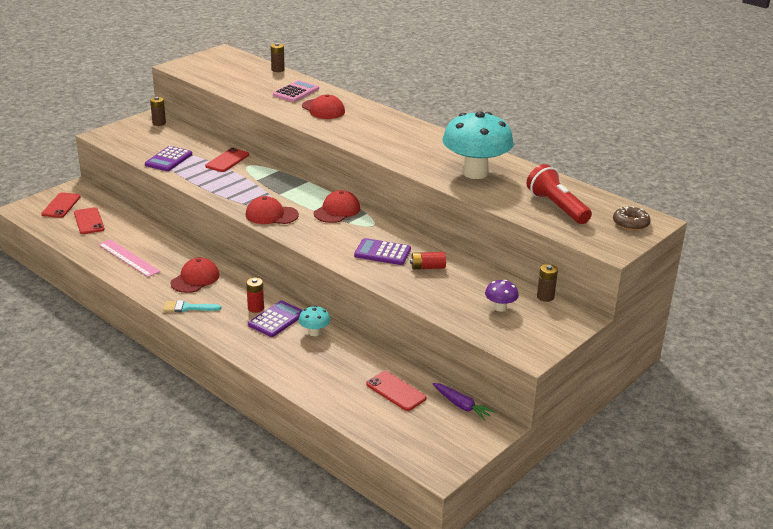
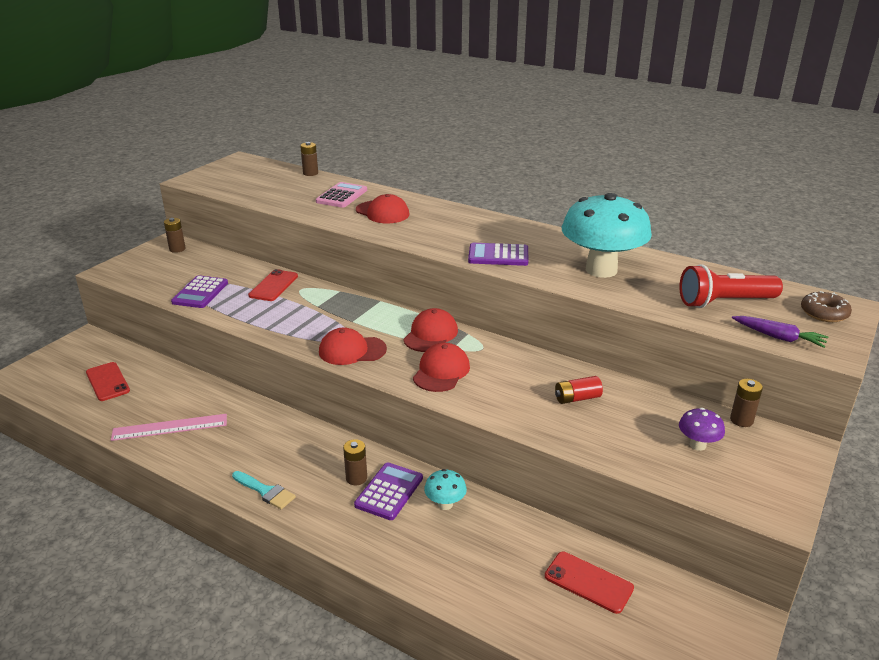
camera: 10 degrees left, 0 degrees up
red phone [41,192,81,218] -> none
pink ruler [98,239,160,277] -> pink ruler turned 45 degrees counterclockwise [111,414,227,441]
turquoise brush [163,300,221,312] -> turquoise brush turned 135 degrees counterclockwise [232,471,296,509]
red cap [171,257,219,293] -> red cap moved to [413,343,470,392]
red battery [246,277,264,313] -> brown battery [343,439,367,485]
purple calculator [354,238,411,265] -> purple calculator moved to [468,243,529,266]
purple carrot [432,383,495,421] -> purple carrot moved to [732,316,828,348]
red flashlight [527,164,592,224] -> red flashlight turned 60 degrees counterclockwise [679,264,783,308]

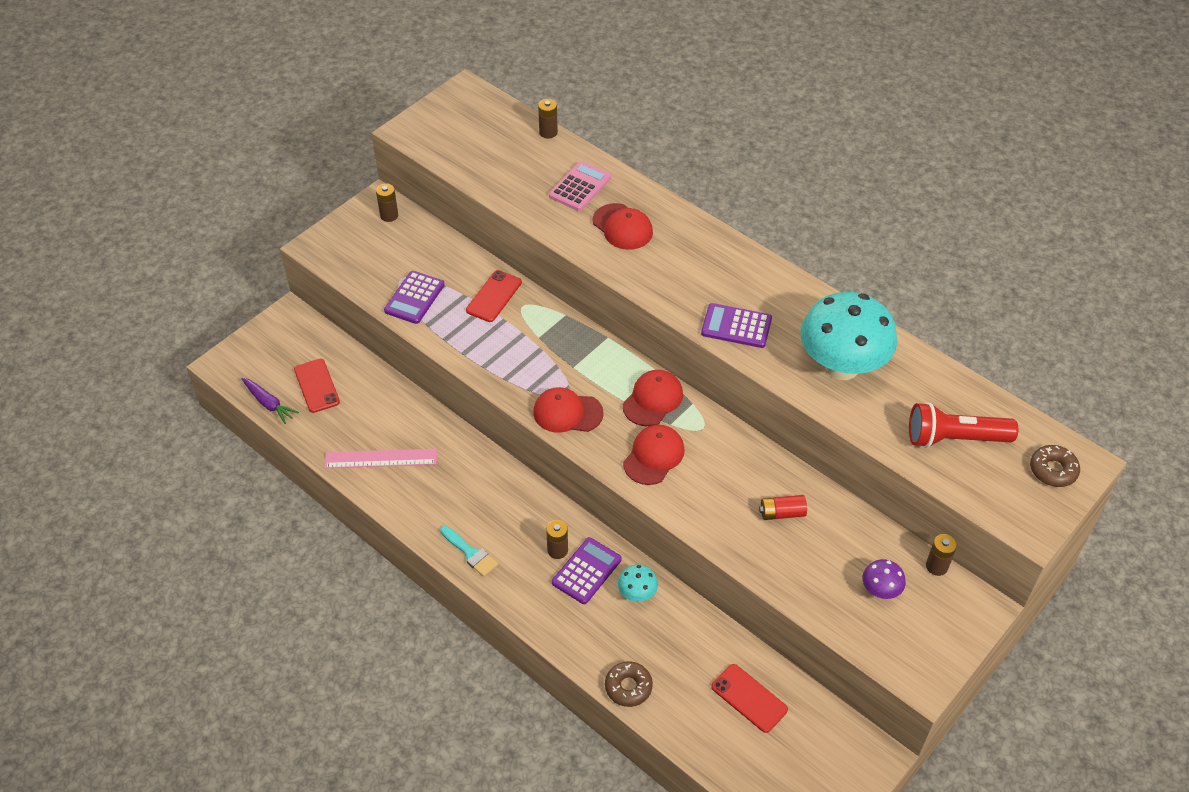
camera: 10 degrees right, 20 degrees up
purple carrot [732,316,828,348] -> purple carrot moved to [241,378,299,424]
none -> brown donut [605,661,653,707]

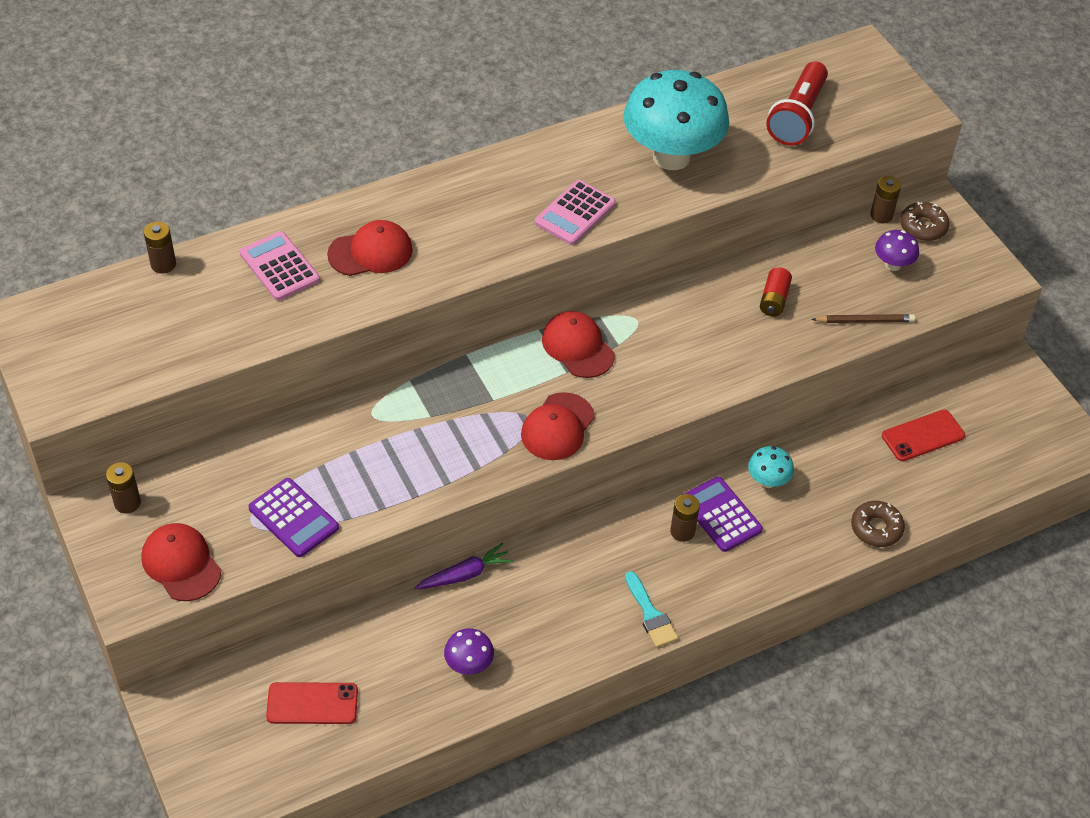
camera: 70 degrees left, 0 degrees up
purple carrot [241,378,299,424] -> purple carrot moved to [415,543,513,589]
pink ruler [324,449,437,468] -> purple mushroom [444,628,494,675]
turquoise brush [440,526,498,577] -> turquoise brush turned 90 degrees clockwise [625,571,678,647]
red phone [466,270,522,322] -> none
red cap [623,425,685,485] -> red cap moved to [141,523,221,601]
purple calculator [701,303,772,348] -> pink calculator [535,180,616,245]
brown donut [1030,445,1080,487] -> brown donut moved to [900,202,950,241]
none -> brown pencil [811,314,915,323]

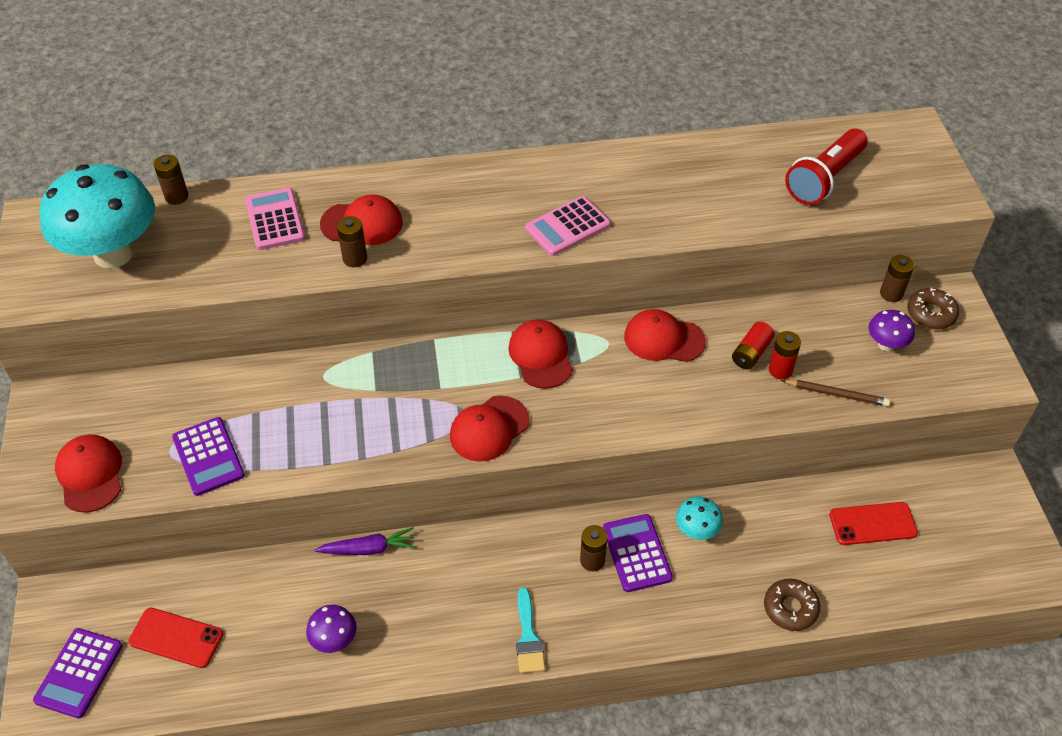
camera: 20 degrees right, 0 degrees up
brown battery [106,462,141,513] -> brown battery moved to [337,216,367,267]
turquoise mushroom [623,70,729,170] -> turquoise mushroom moved to [40,164,155,268]
none -> purple calculator [33,628,122,718]
none -> red cap [624,309,706,362]
none -> red battery [769,331,801,379]

